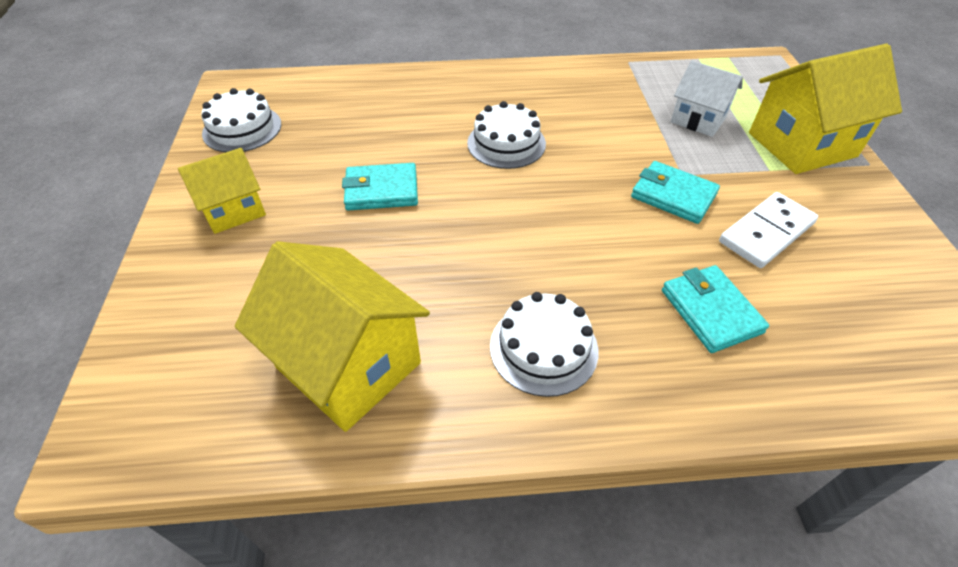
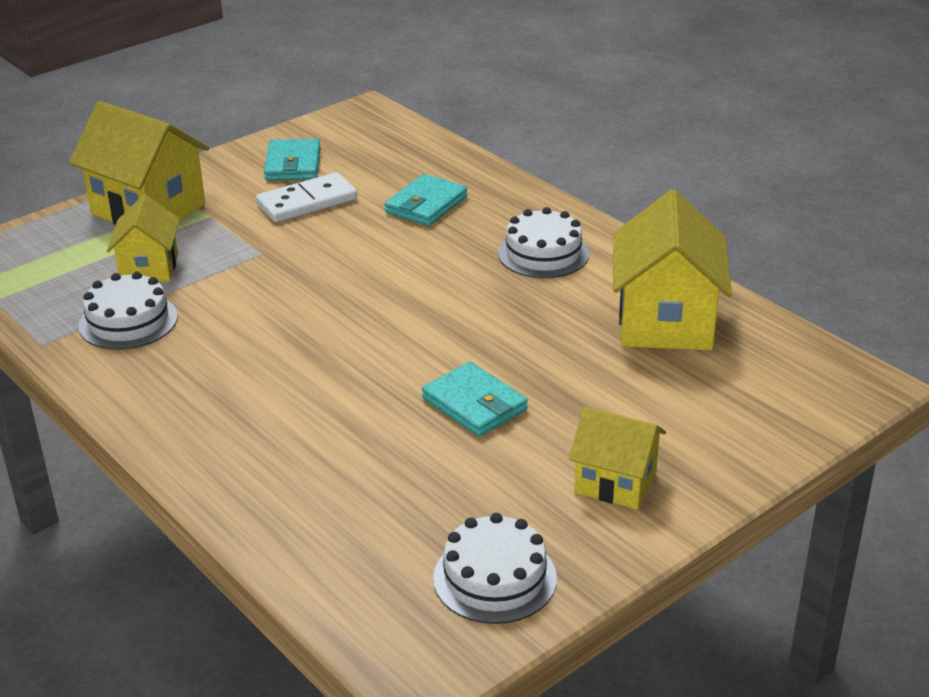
camera: 125 degrees left, 15 degrees down
white cake [467,101,546,169] -> white cake moved to [78,272,178,350]
turquoise wallet [631,161,720,224] -> turquoise wallet moved to [264,139,321,181]
white house [671,61,743,137] -> yellow house [107,194,180,282]
white domino [719,192,818,268] -> white domino turned 45 degrees counterclockwise [256,172,357,222]

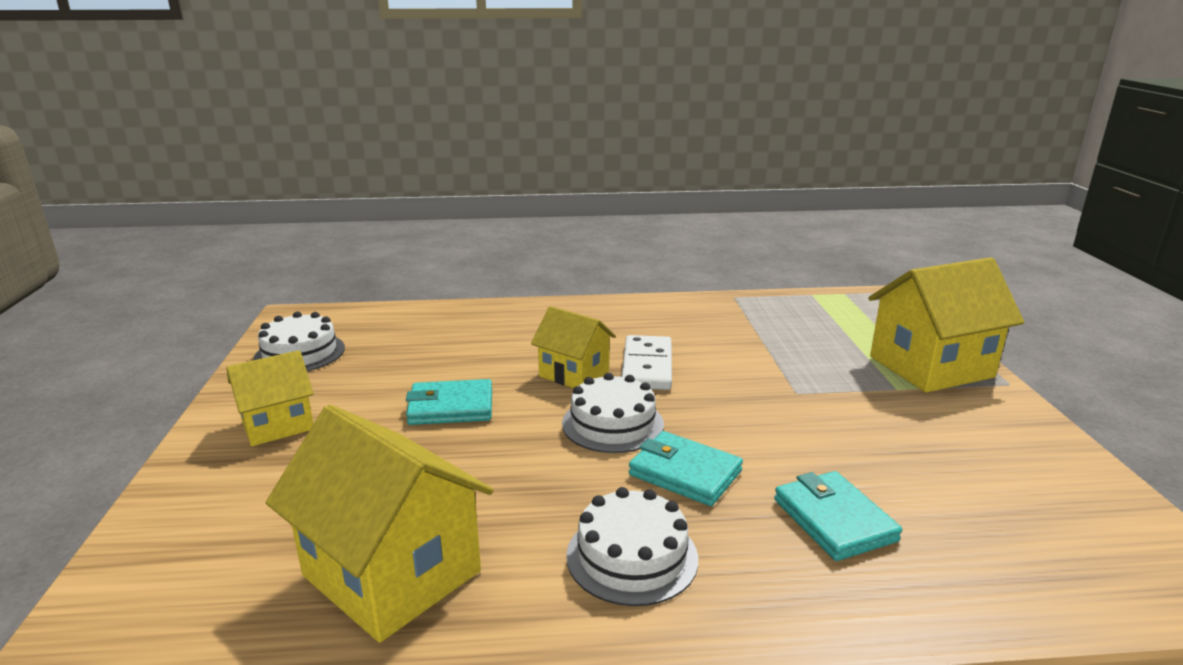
camera: 125 degrees right, 10 degrees down
white cake [78,272,178,350] -> white cake moved to [562,373,664,453]
yellow house [107,194,180,282] -> yellow house moved to [531,306,616,388]
white domino [256,172,357,222] -> white domino moved to [622,335,672,390]
turquoise wallet [264,139,321,181] -> turquoise wallet moved to [629,431,743,506]

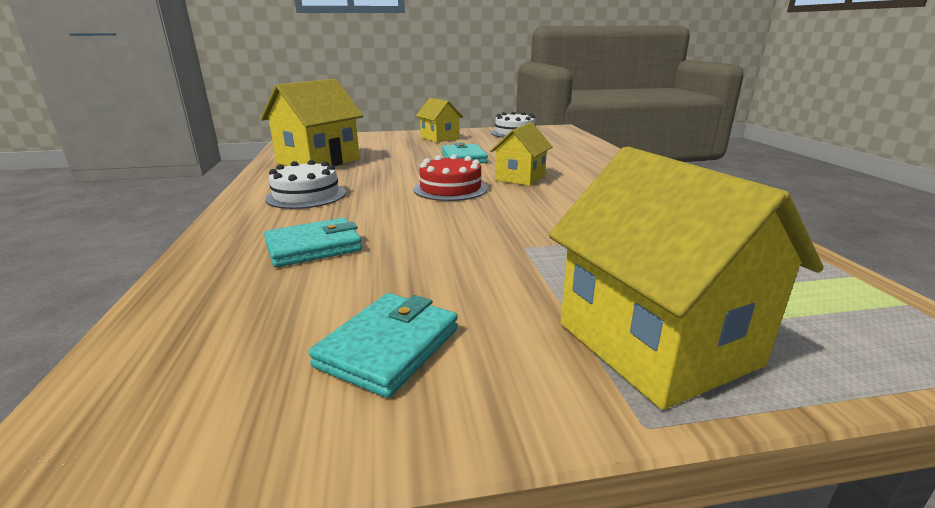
camera: 85 degrees right, 0 degrees up
white cake [562,373,664,453] -> red cake [413,155,488,201]
white domino [622,335,672,390] -> none
turquoise wallet [629,431,743,506] -> turquoise wallet moved to [309,293,458,398]

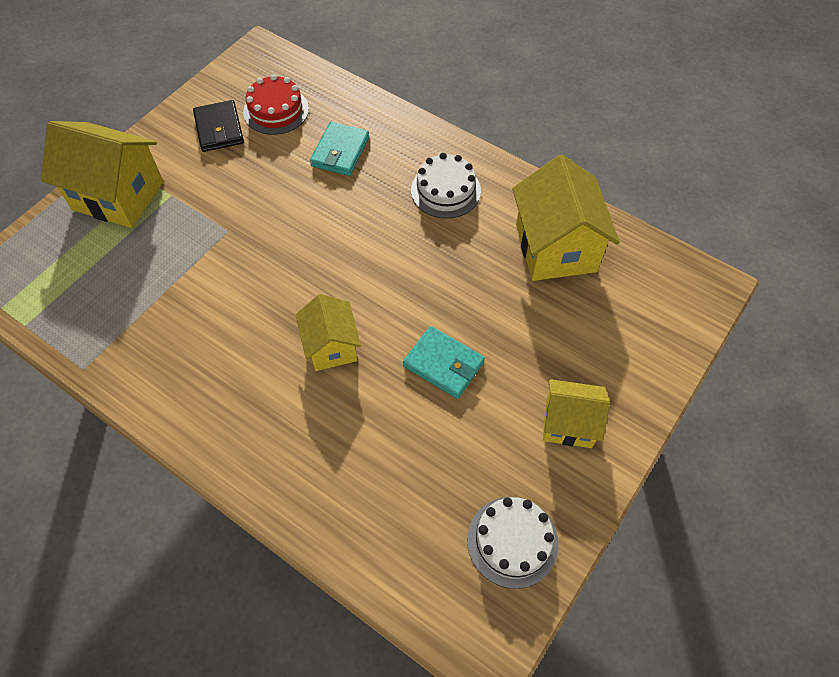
camera: 135 degrees right, 35 degrees up
turquoise wallet [309,293,458,398] -> black wallet [193,100,244,152]
red cake [413,155,488,201] -> red cake moved to [243,74,309,135]

